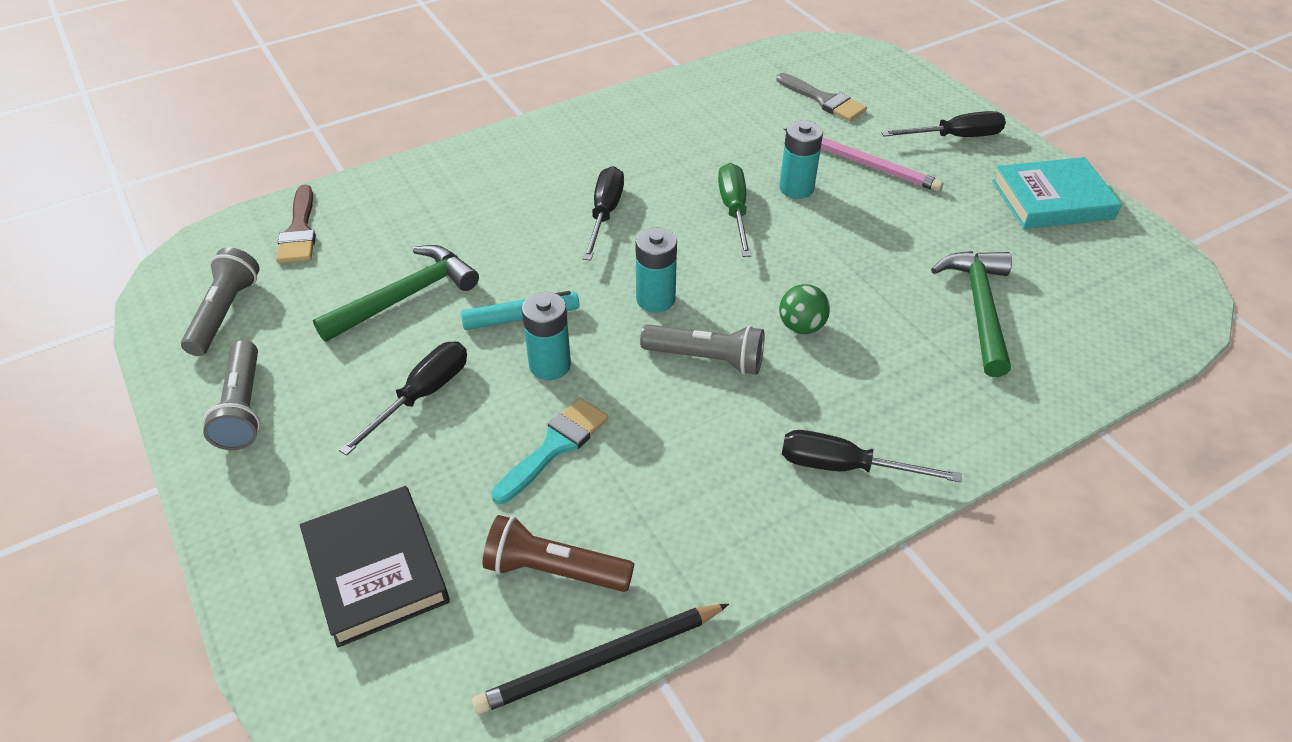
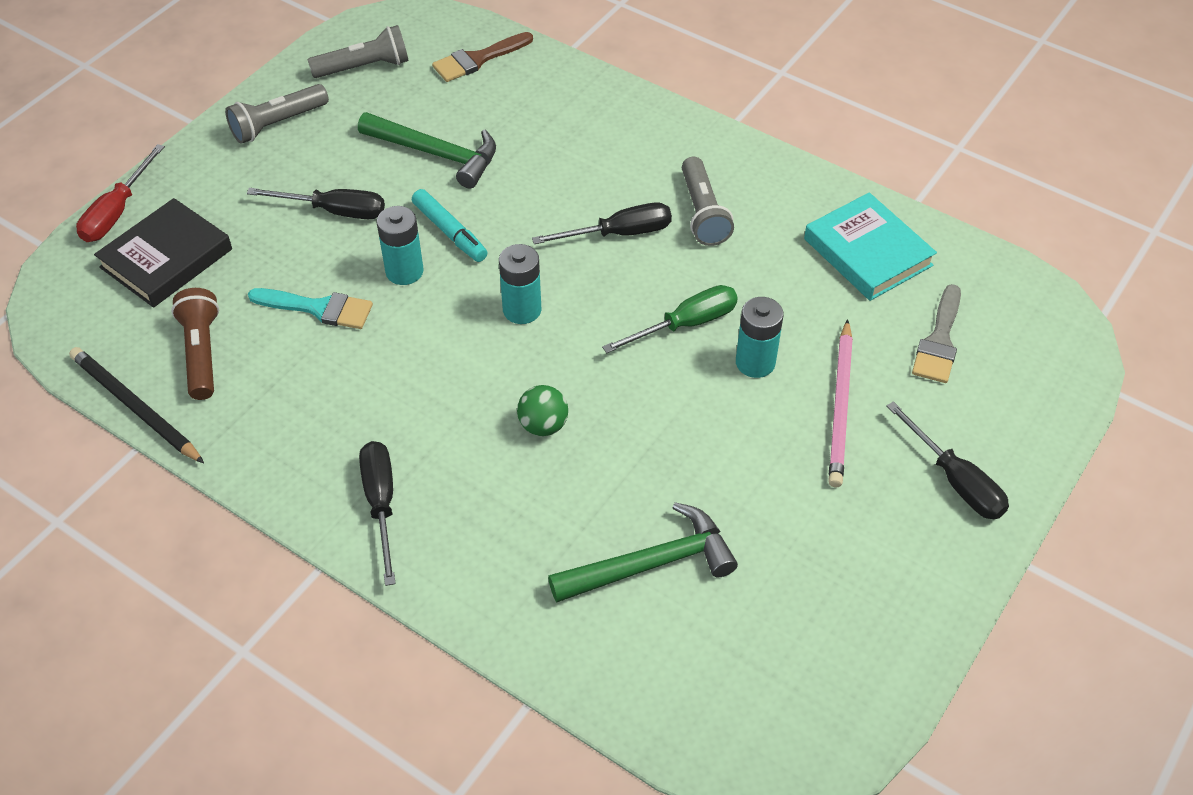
camera: 65 degrees right, 5 degrees up
grey flashlight [640,324,764,375] -> grey flashlight moved to [682,157,734,246]
turquoise book [992,157,1122,229] -> turquoise book moved to [804,192,937,301]
none -> red screwdriver [76,144,165,242]

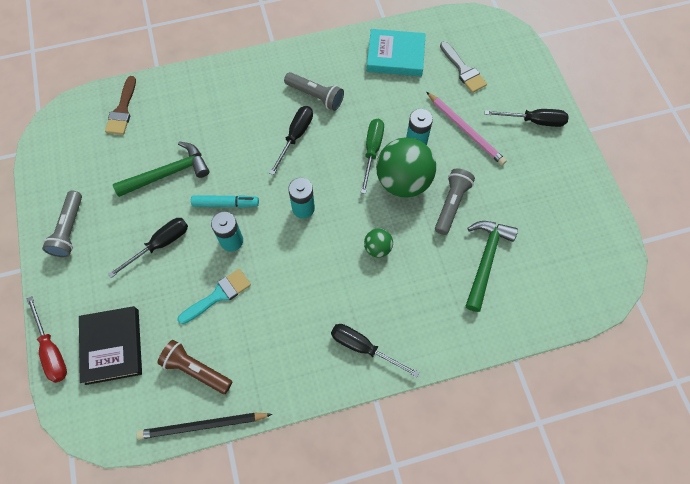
camera: 50 degrees left, 15 degrees up
grey flashlight [308,25,409,78] -> grey flashlight moved to [435,168,475,235]
none -> green ball [376,137,436,198]

